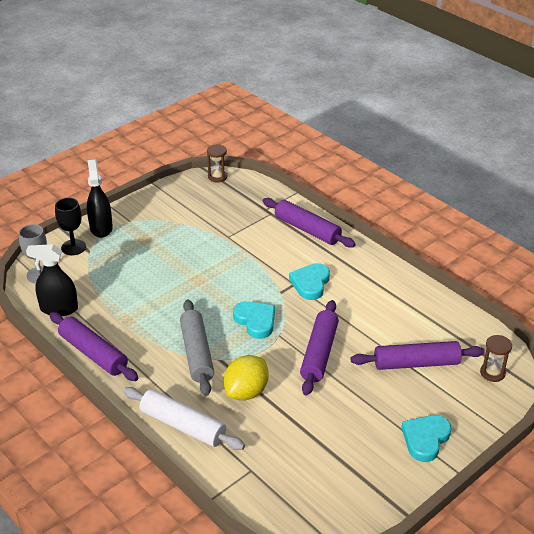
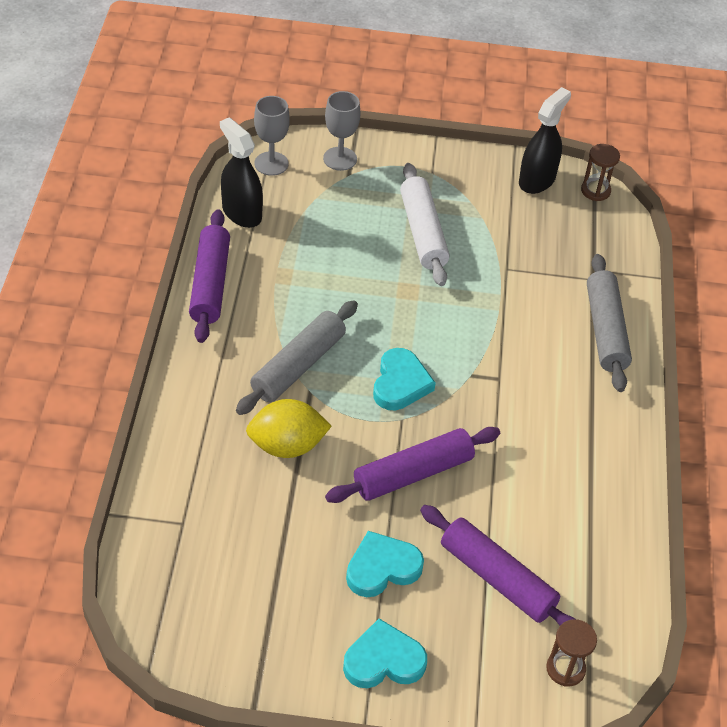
camera: 45 degrees right, 10 degrees up
black goblet [55,198,86,255] -> grey goblet [323,91,360,171]
black spray bottle [87,159,113,238] -> black spray bottle moved to [519,87,571,194]
white rolling pin [123,387,245,450] -> white rolling pin moved to [400,163,450,286]
purple rolling pin [263,198,356,248] -> grey rolling pin [587,254,632,392]
turquoise heart [289,263,330,300] -> turquoise heart moved to [346,531,424,597]

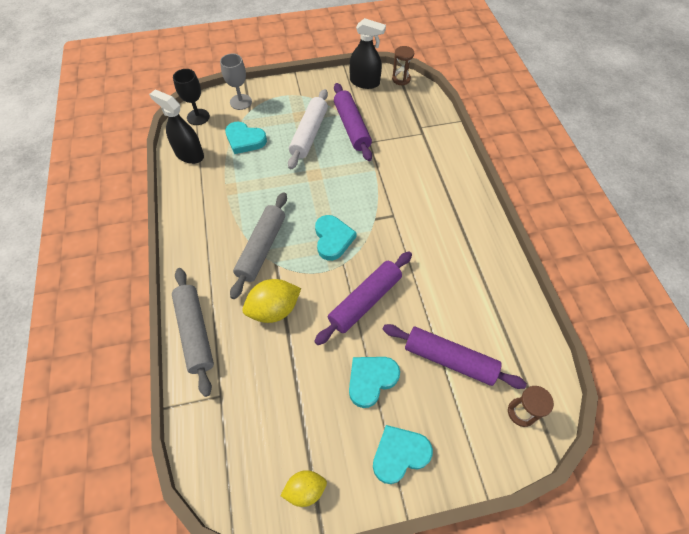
camera: 15 degrees left, 10 degrees up
purple rolling pin [189,209,230,343] -> purple rolling pin moved to [334,83,372,161]
grey goblet [254,96,290,176] -> black goblet [173,69,210,125]
white rolling pin [400,163,450,286] -> white rolling pin turned 45 degrees clockwise [288,89,328,169]
black spray bottle [519,87,571,194] -> black spray bottle turned 90 degrees clockwise [349,18,386,89]
grey rolling pin [587,254,632,392] -> grey rolling pin moved to [172,268,214,397]
none -> turquoise heart [225,121,267,154]
none -> yellow lemon [280,470,327,507]

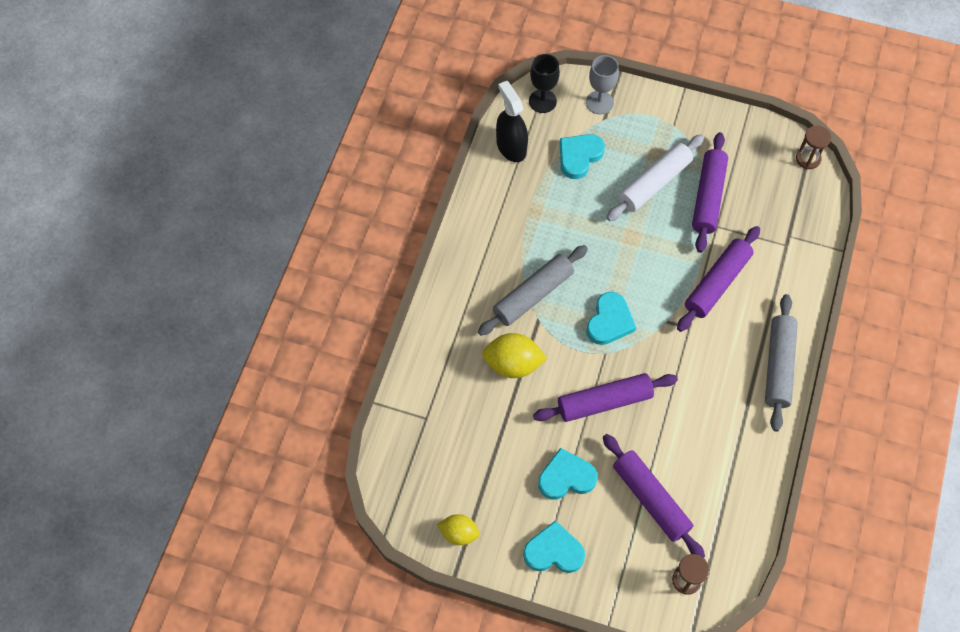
camera: 30 degrees right, 5 degrees up
grey rolling pin [172,268,214,397] -> grey rolling pin moved to [765,294,798,432]
turquoise heart [225,121,267,154] -> turquoise heart turned 75 degrees clockwise [560,134,605,179]
black spray bottle [349,18,386,89] -> none
none -> purple rolling pin [677,226,760,332]

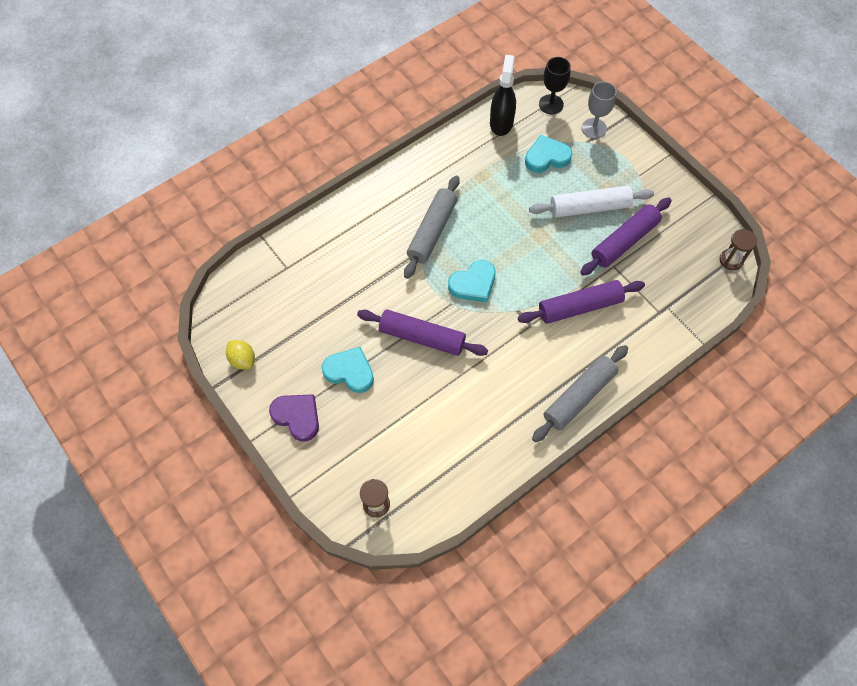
camera: 35 degrees right, 0 degrees up
grey rolling pin [478,245,588,336] -> grey rolling pin turned 60 degrees counterclockwise [404,175,460,279]
yellow lemon [482,333,547,378] -> none
turquoise heart [523,520,585,573] -> purple heart [269,394,319,442]
purple rolling pin [603,434,705,558] -> none

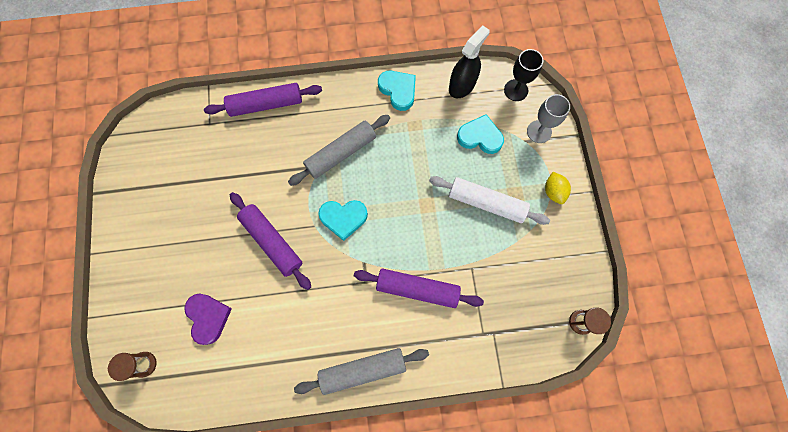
camera: 30 degrees right, 10 degrees up
yellow lemon [226,340,255,369] -> yellow lemon moved to [545,172,571,204]
purple heart [269,394,319,442] -> purple heart moved to [185,294,232,345]
turquoise heart [322,347,374,393] -> turquoise heart moved to [378,71,416,111]
purple rolling pin [580,197,672,276] -> purple rolling pin moved to [204,83,322,117]

